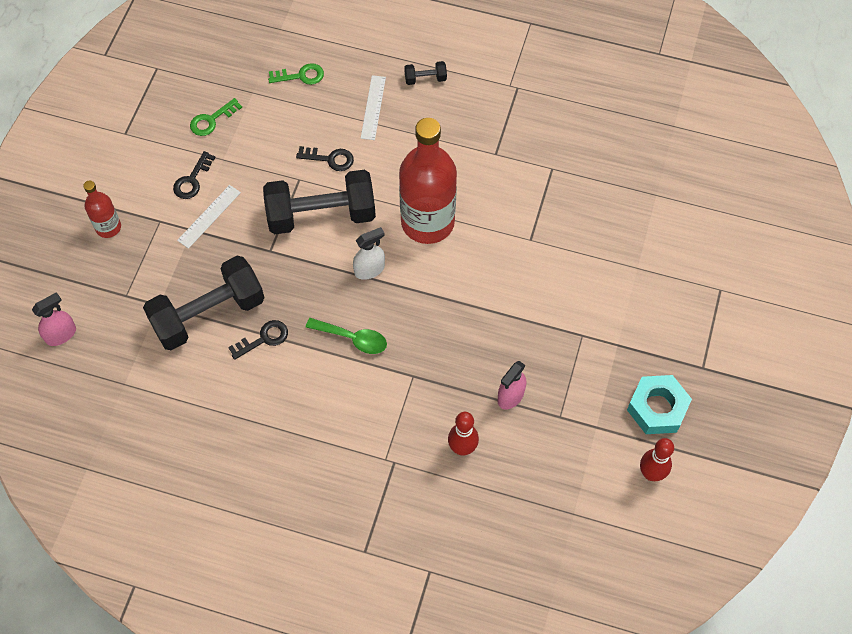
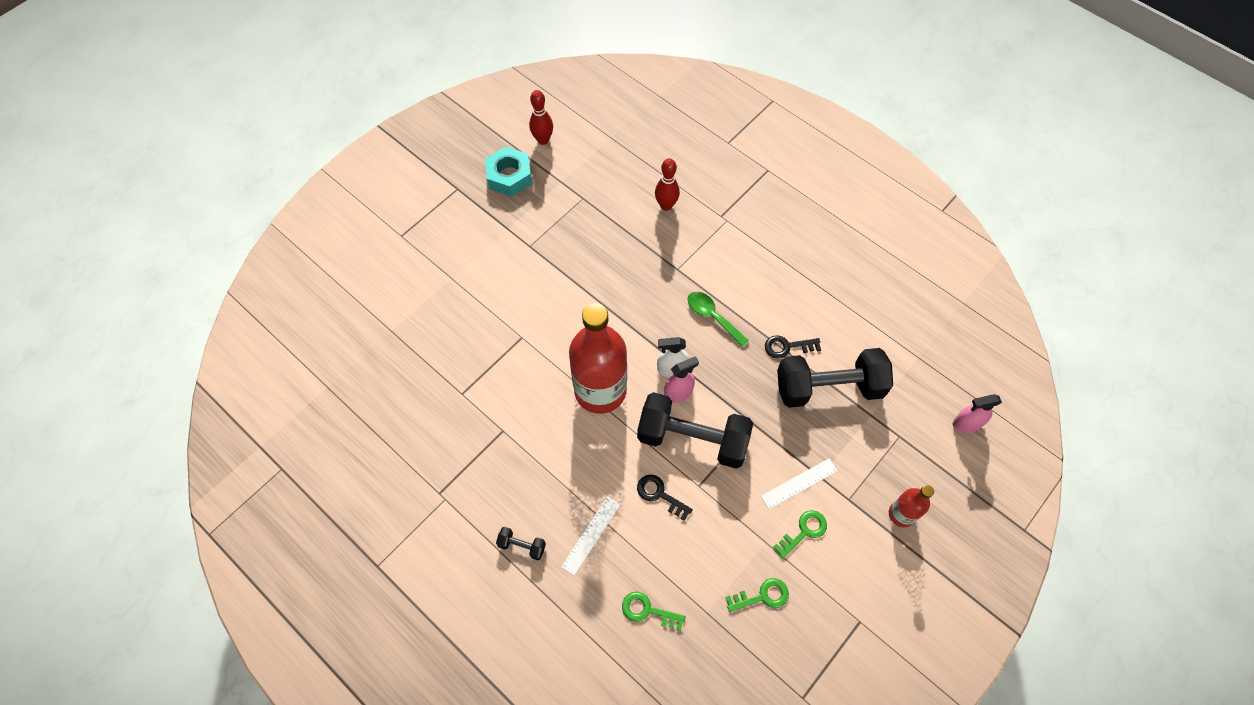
camera: 155 degrees left, 0 degrees up
black key [173,151,216,199] -> green key [773,510,827,559]
pink spray bottle [498,361,526,410] -> pink spray bottle moved to [664,356,699,403]

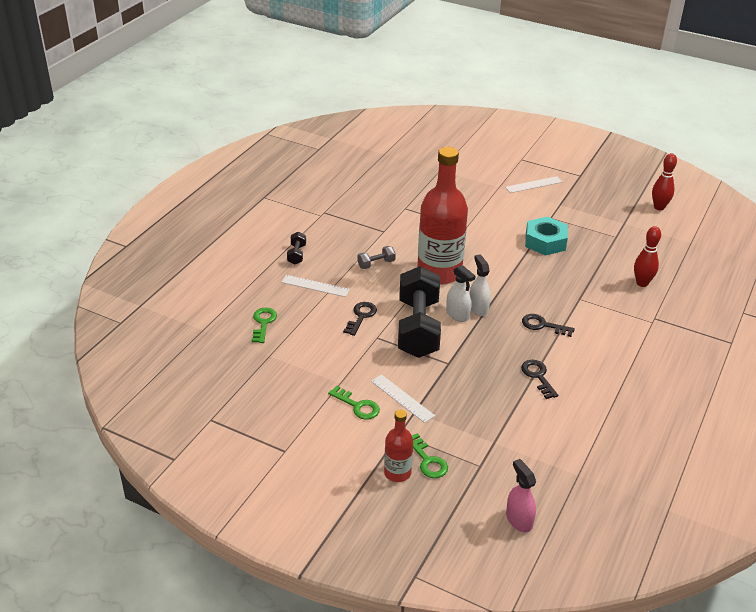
camera: 75 degrees right, 25 degrees down
turquoise nut [485,146,532,196] -> turquoise nut moved to [525,217,568,256]
pink spray bottle [664,356,699,403] -> white spray bottle [446,265,476,322]
green spoon [687,292,749,347] -> black key [522,314,575,337]
green key [725,578,789,612] -> green key moved to [412,433,448,478]
black dumbbell [777,348,893,408] -> none
none -> grey dumbbell [358,246,396,269]
none -> white ruler [505,176,563,193]

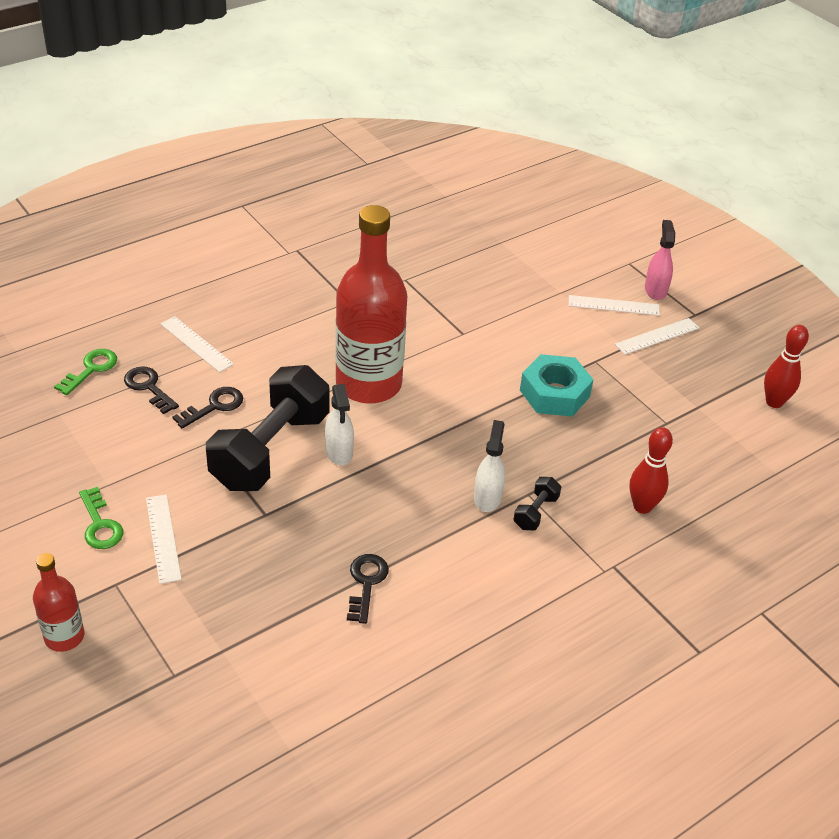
camera: 25 degrees right, 5 degrees up
black dumbbell [287,232,306,264] -> black dumbbell moved to [513,477,561,530]
grey dumbbell [358,246,396,269] -> none
green key [412,433,448,478] -> none
white spray bottle [470,254,491,316] -> white spray bottle moved to [474,420,505,512]
pink spray bottle [506,459,536,532] -> pink spray bottle moved to [645,220,675,300]
black key [522,314,575,337] -> black key moved to [124,366,179,414]
none -> white ruler [615,318,699,355]

